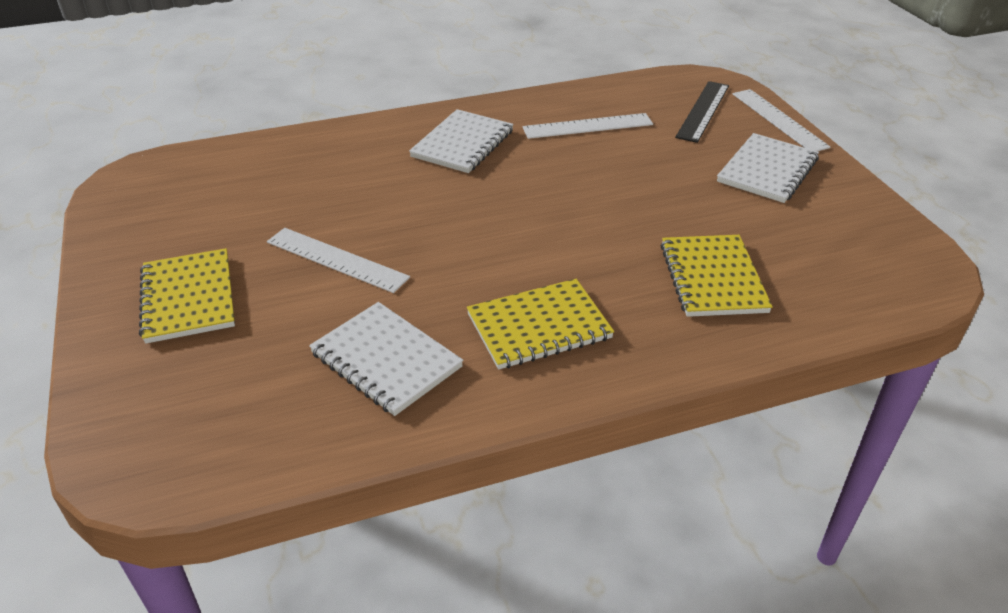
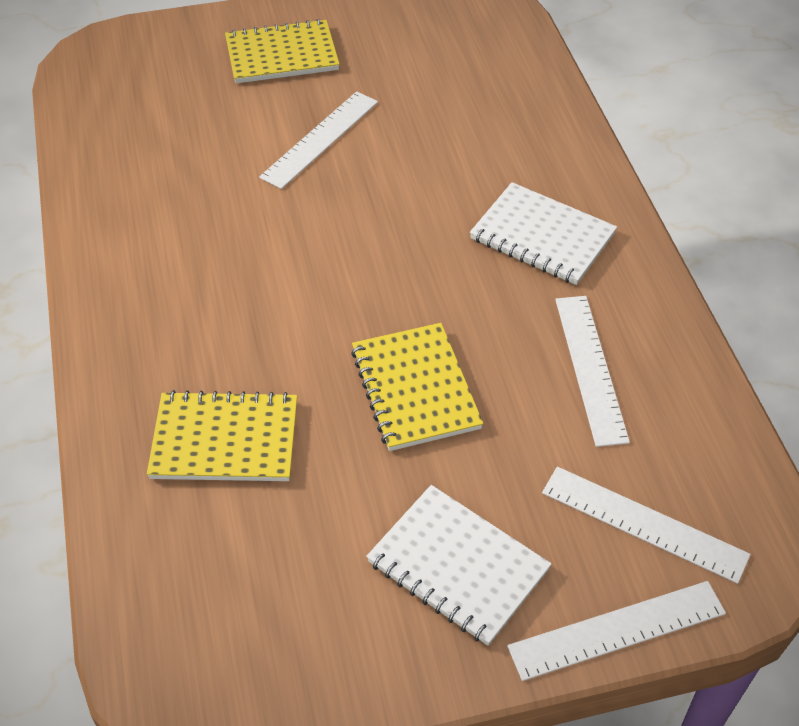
camera: 95 degrees right, 10 degrees up
white notebook [309,302,463,416] -> none
yellow notebook [467,279,614,370] -> yellow notebook moved to [351,323,483,451]
black ruler [675,81,729,143] -> white ruler [542,467,751,584]

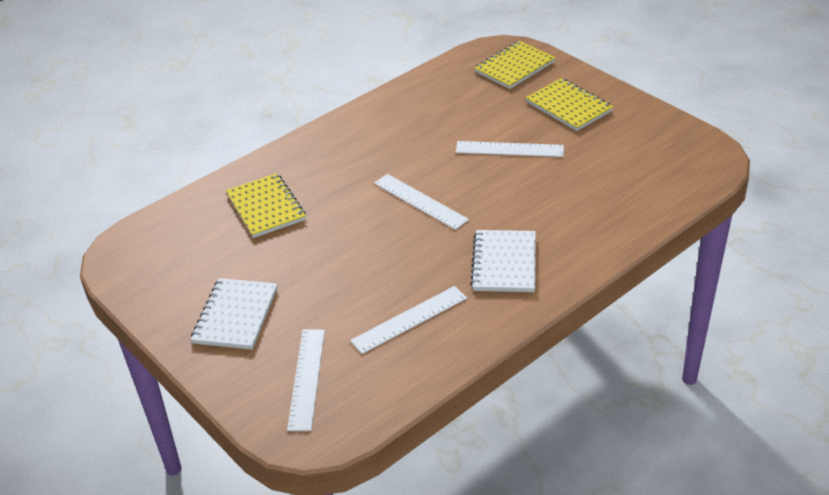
camera: 65 degrees right, 10 degrees down
yellow notebook [351,323,483,451] -> yellow notebook moved to [474,41,556,89]
white ruler [507,581,726,681] -> white ruler moved to [374,174,469,230]

